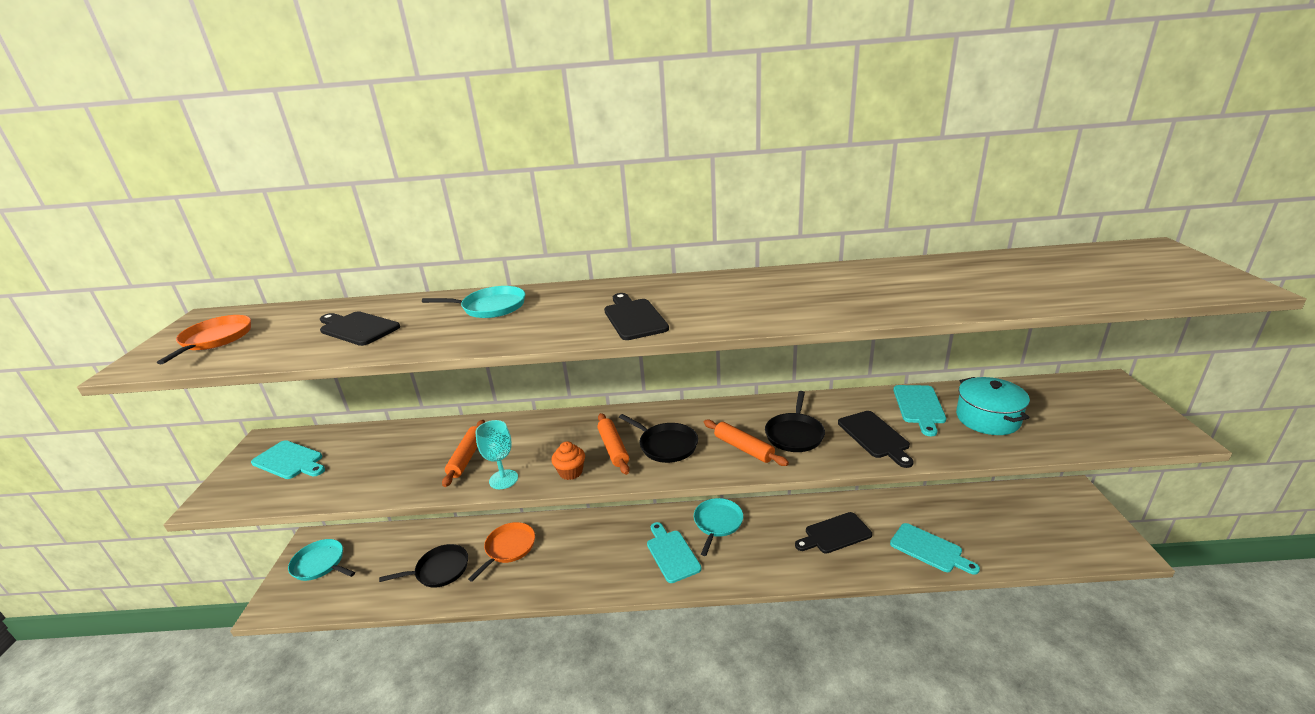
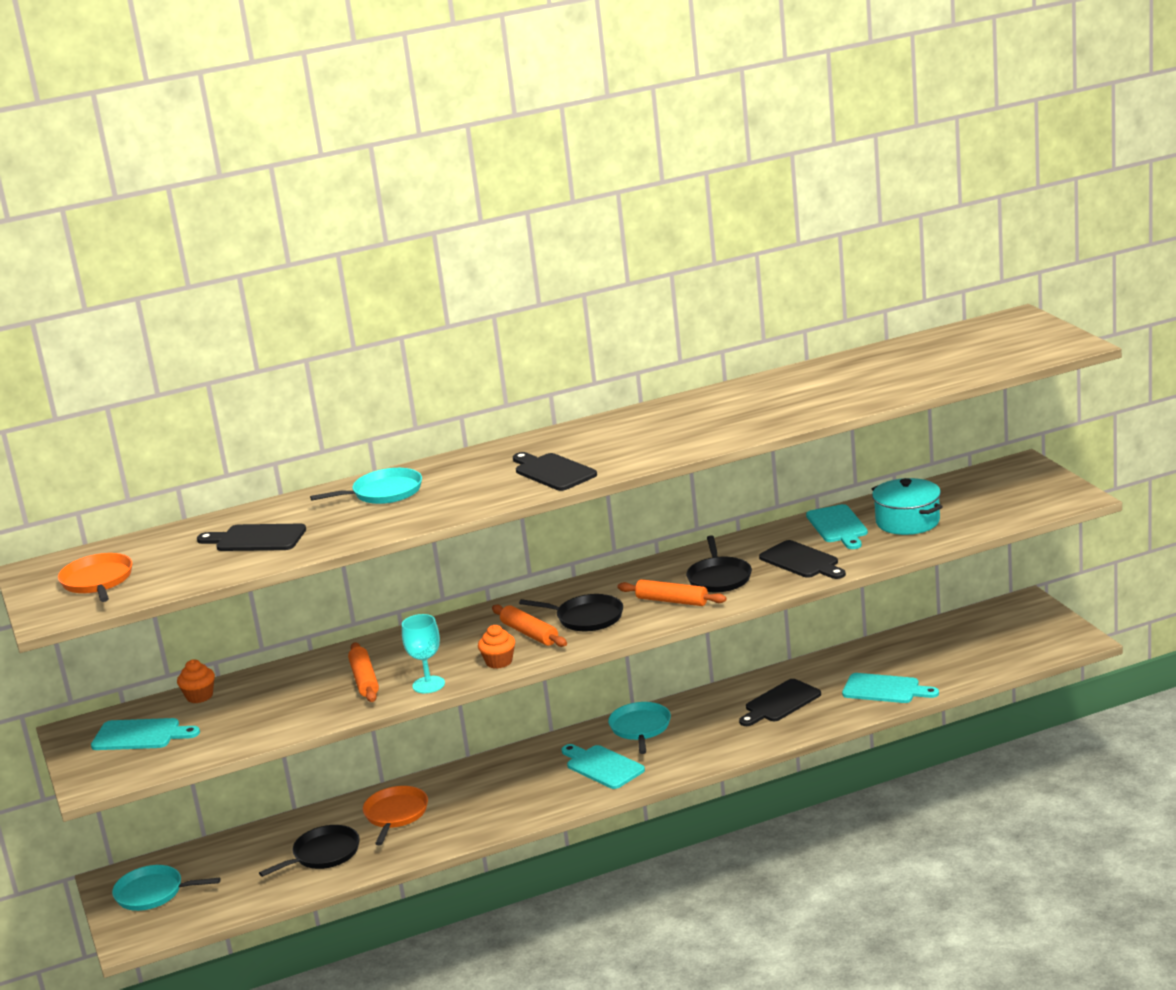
camera: 20 degrees left, 5 degrees down
none -> orange cupcake [177,660,215,703]

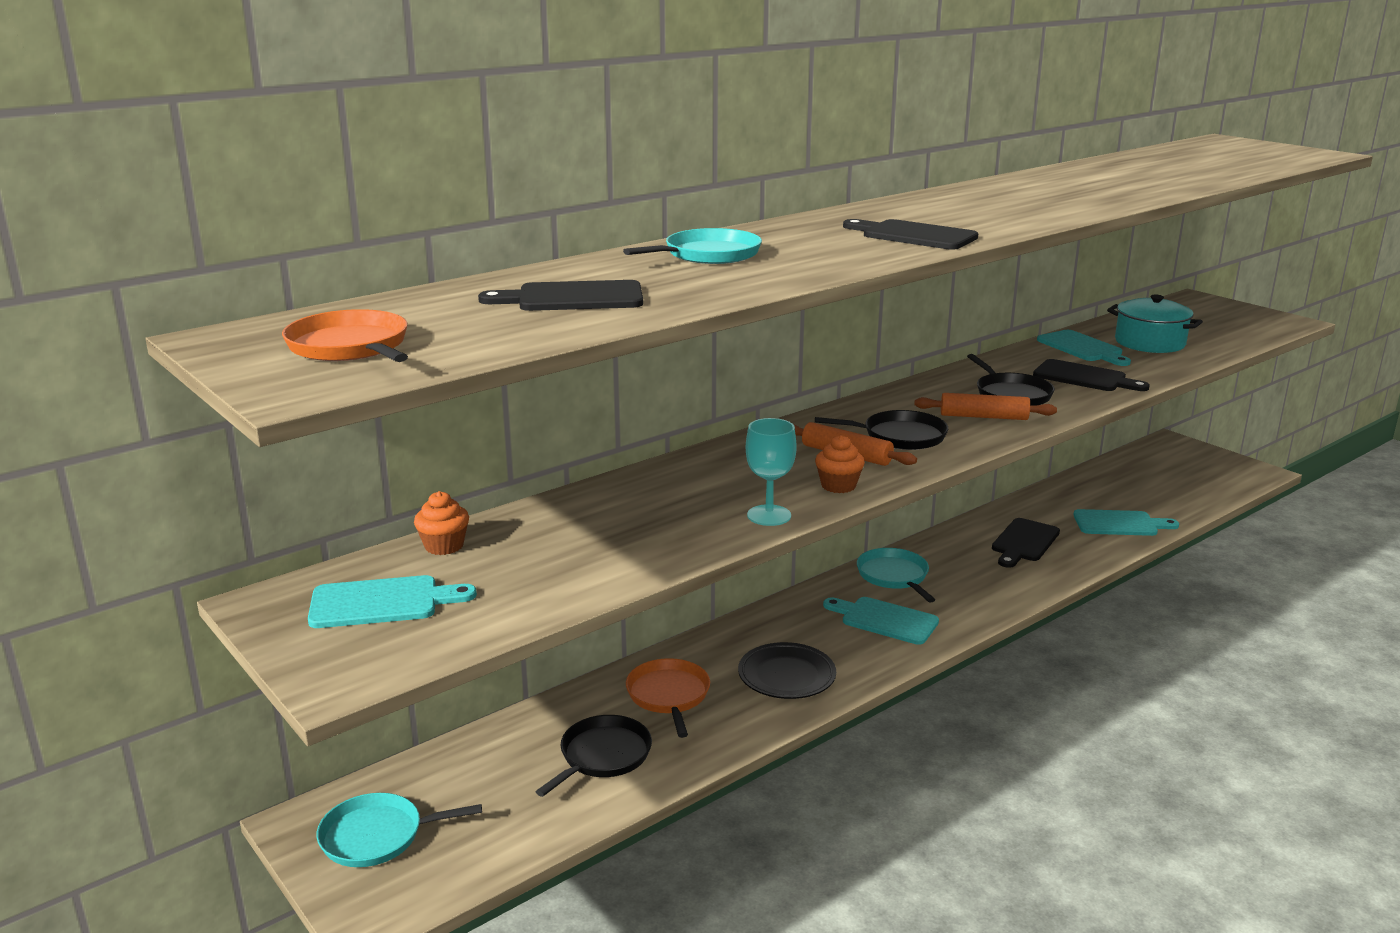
camera: 20 degrees left, 0 degrees up
orange rolling pin [348,643,379,702] -> none
none -> black plate [738,642,836,699]

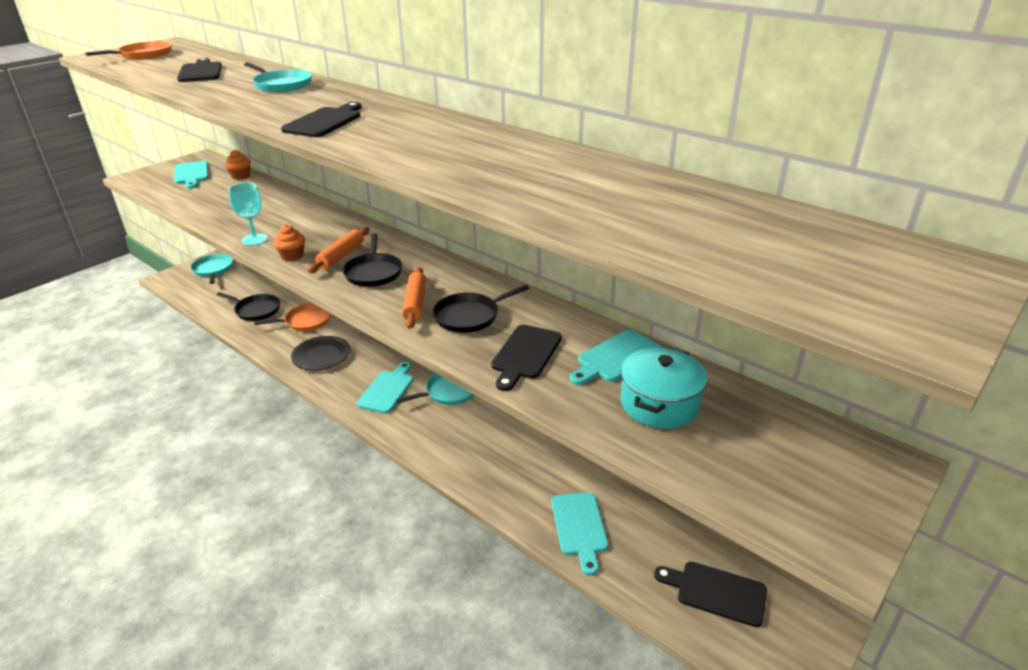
camera: 80 degrees right, 10 degrees up
black cutting board [992,518,1060,568] -> black cutting board moved to [654,561,767,627]

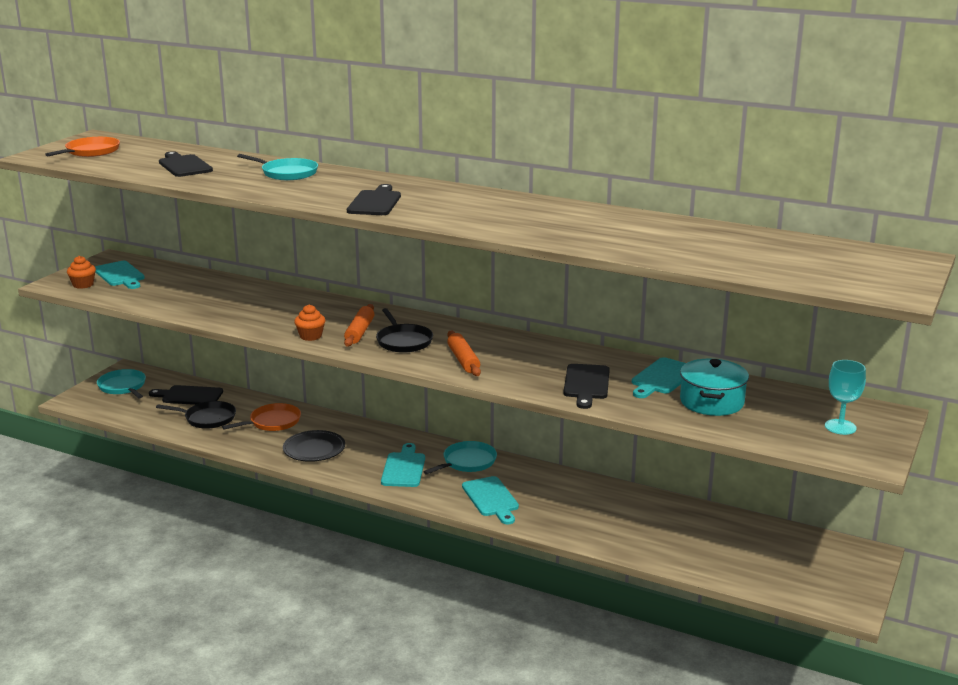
camera: 15 degrees left, 10 degrees down
orange cupcake [225,150,251,180] -> orange cupcake moved to [67,256,96,289]
turquoise goblet [228,183,268,245] -> turquoise goblet moved to [825,360,866,435]
black pan [433,285,529,333] -> none
turquoise cutting board [551,492,608,576] -> turquoise cutting board moved to [462,476,519,525]
black cutting board [654,561,767,627] -> black cutting board moved to [149,385,223,405]

